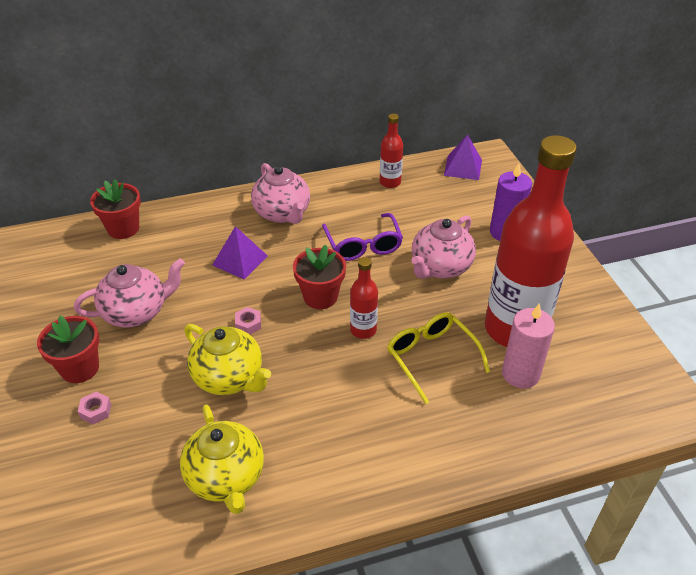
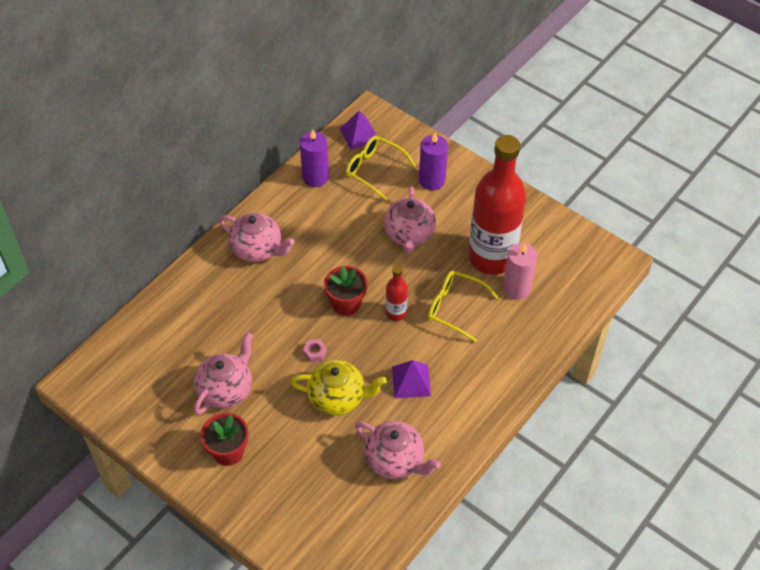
camera: 35 degrees left, 10 degrees up
pink nut [78,392,111,424] -> none
red flower pot [90,179,141,239] -> none
yellow teapot [180,404,264,514] -> pink teapot [355,421,441,479]
purple pyramid [212,226,268,280] -> purple pyramid moved to [392,360,431,398]
purple glasses [322,213,403,261] -> none
red bottle [380,113,403,188] -> purple candle [300,129,329,187]
none -> yellow glasses [346,136,416,200]

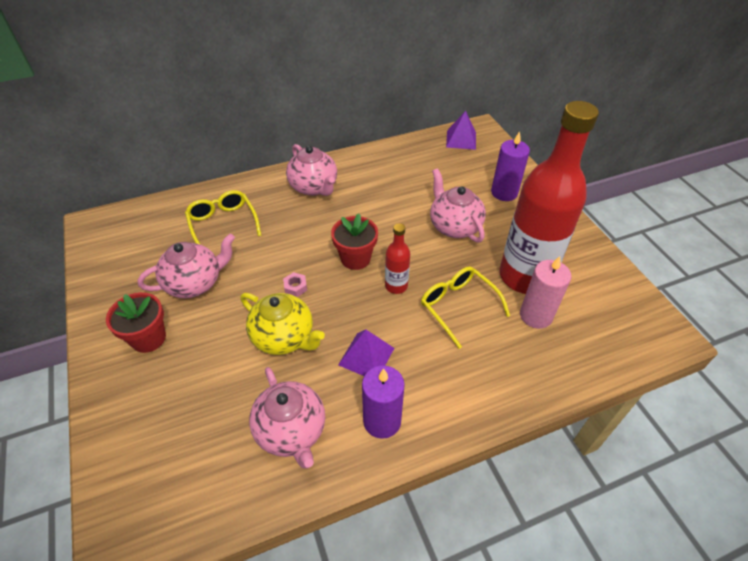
camera: 30 degrees right, 5 degrees down
purple candle [300,129,329,187] -> purple candle moved to [362,365,405,439]
yellow glasses [346,136,416,200] -> yellow glasses moved to [185,190,261,245]
pink teapot [384,186,436,254] -> pink teapot turned 120 degrees clockwise [430,168,486,243]

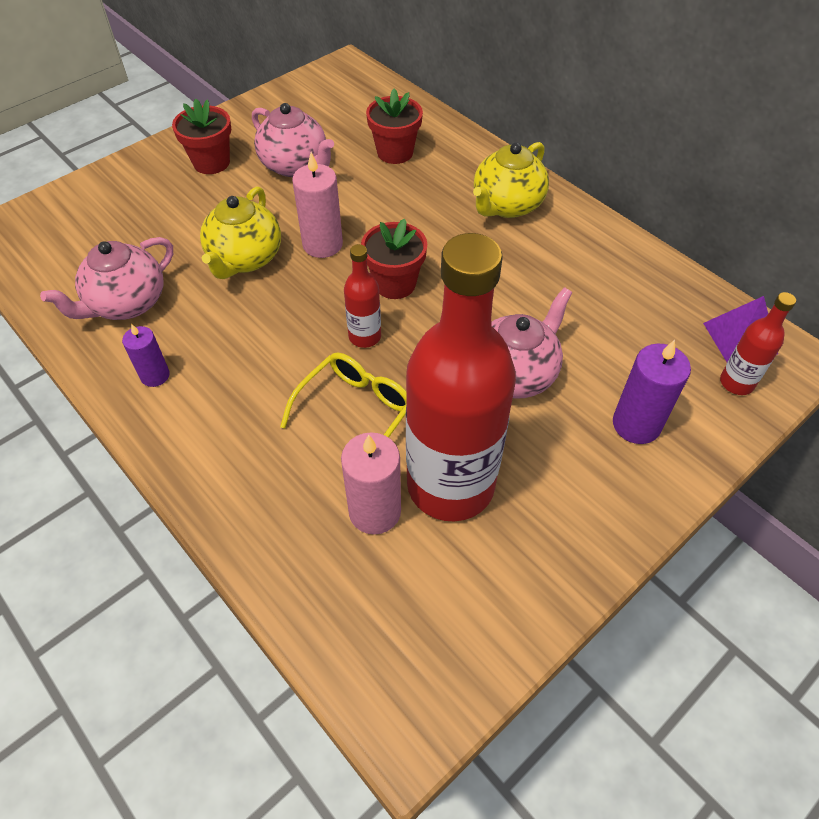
camera: 70 degrees right, 5 degrees up
yellow glasses [185,190,261,245] -> red flower pot [366,88,423,164]
pink nut [283,272,307,297] -> pink candle [292,152,343,258]
pink teapot [286,144,337,196] -> yellow teapot [473,142,549,218]
purple pyramid [338,330,394,376] -> none
purple candle [362,365,405,439] -> purple candle [122,324,170,387], size x0.63
none -> red bottle [720,292,796,395]

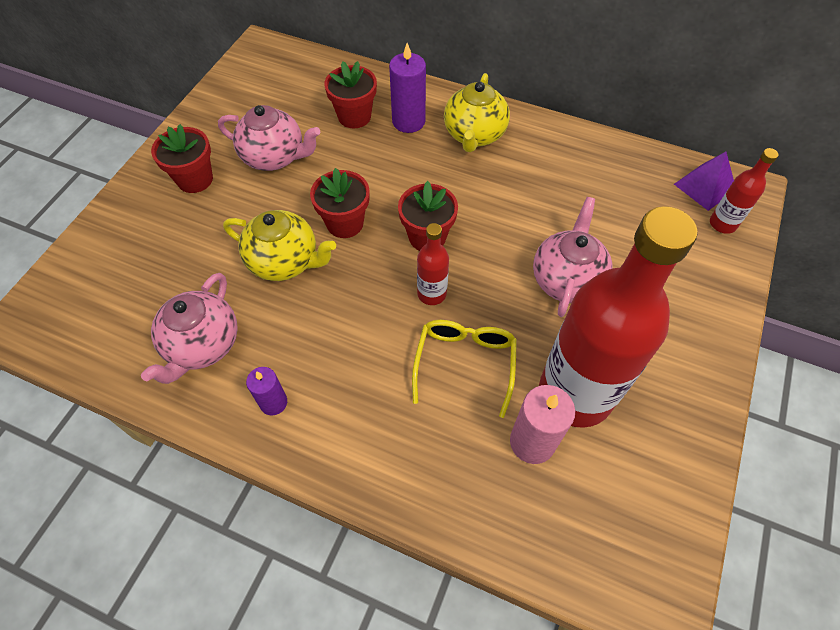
camera: 25 degrees left, 5 degrees up
yellow teapot [200,186,281,279] -> yellow teapot turned 60 degrees counterclockwise [223,210,336,281]
pink candle [292,152,343,258] -> red flower pot [310,168,370,238]
purple candle [613,340,691,444] -> purple candle moved to [389,43,426,133]

